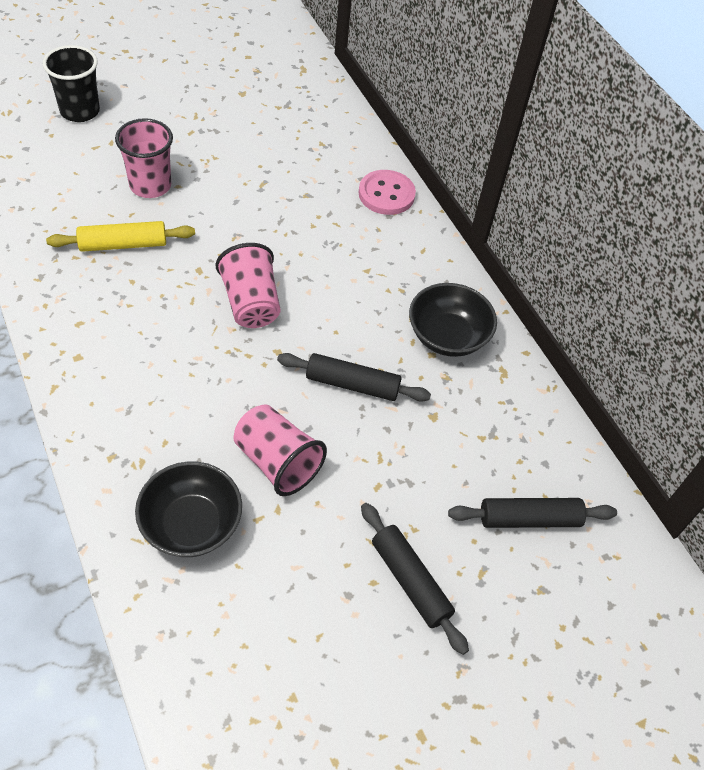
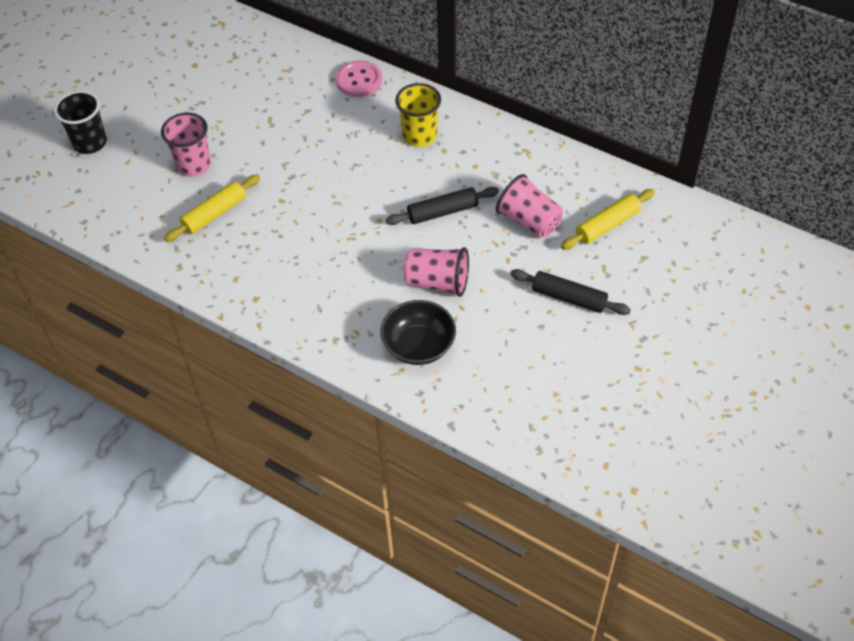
camera: 25 degrees left, 0 degrees up
pink cup [216,243,281,328] -> pink cup moved to [496,174,563,238]
black bowl [409,283,497,357] -> none
black rolling pin [448,498,617,528] -> yellow rolling pin [561,189,655,250]
none -> yellow cup [395,83,441,147]

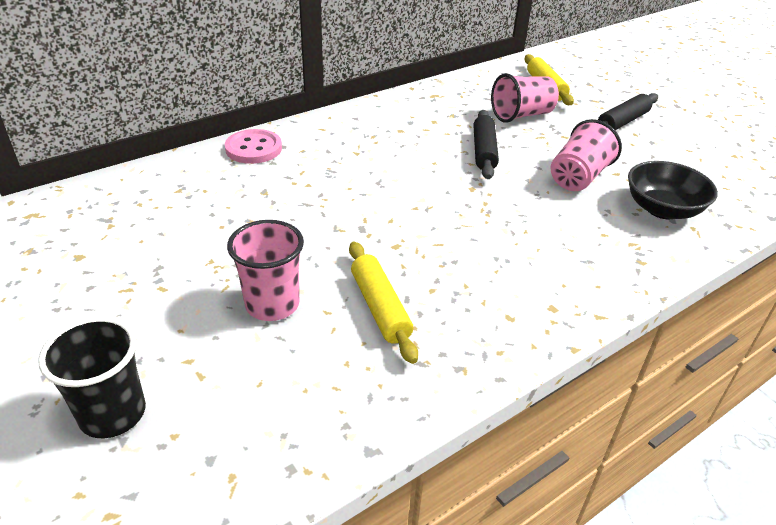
camera: 70 degrees left, 15 degrees down
yellow cup [395,83,441,147] -> none

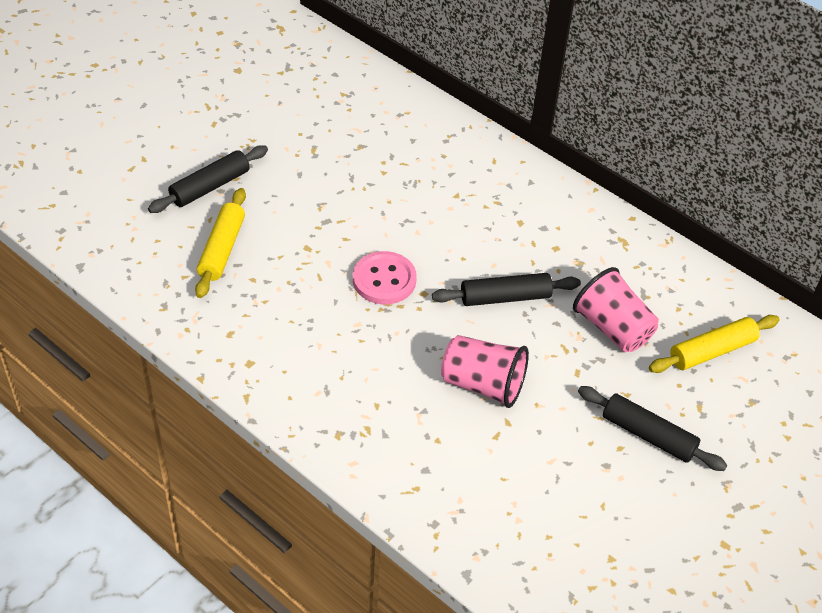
camera: 75 degrees right, 10 degrees up
black cup [38,317,146,438] -> none
pink button [225,129,282,164] -> pink button moved to [353,251,417,304]
pink cup [227,220,304,321] -> black rolling pin [148,145,268,213]
yellow rolling pin [349,242,418,364] -> yellow rolling pin turned 45 degrees counterclockwise [195,188,246,298]
black bowl [628,161,718,219] -> none

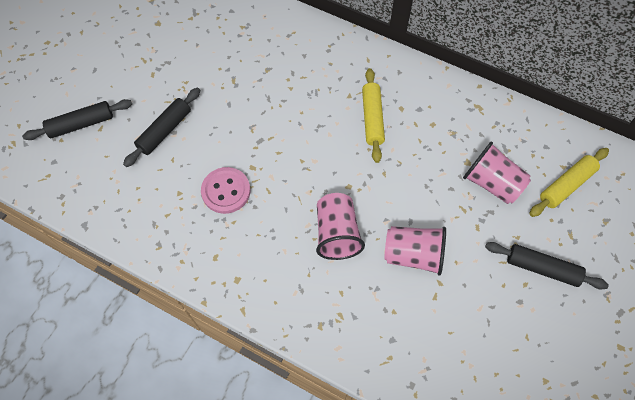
camera: 10 degrees left, 15 degrees up
yellow rolling pin [195,188,246,298] -> yellow rolling pin moved to [362,68,385,163]
pink button [353,251,417,304] -> pink button moved to [201,167,250,214]
black rolling pin [432,273,581,306] -> black rolling pin moved to [22,99,132,140]
none -> pink cup [316,193,365,260]

